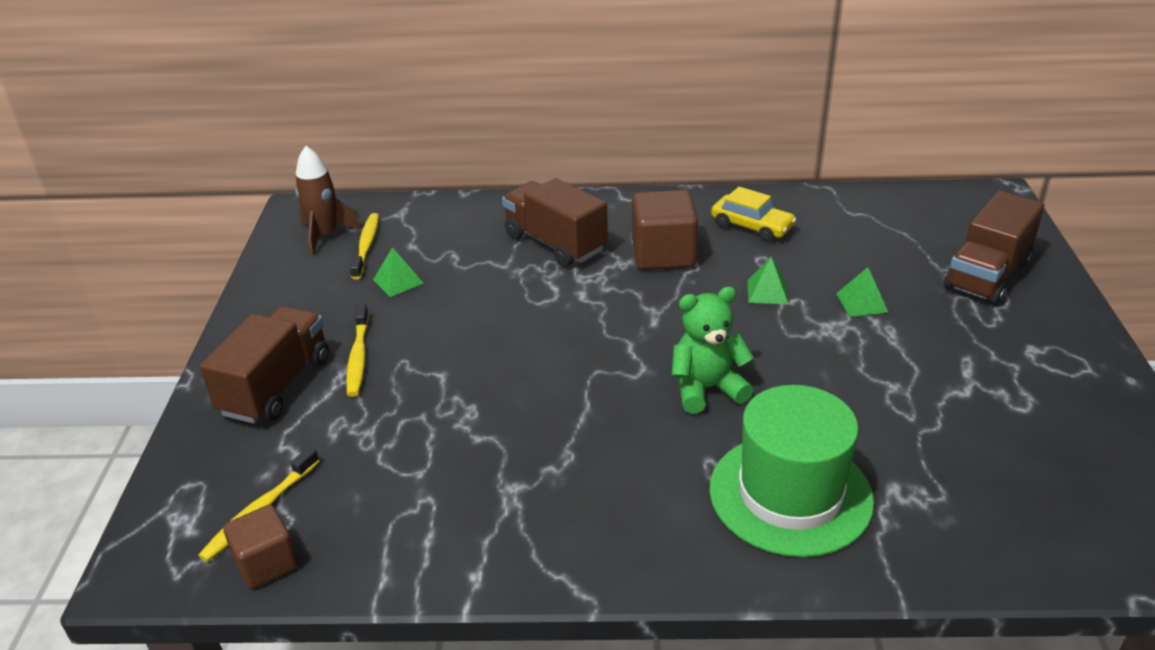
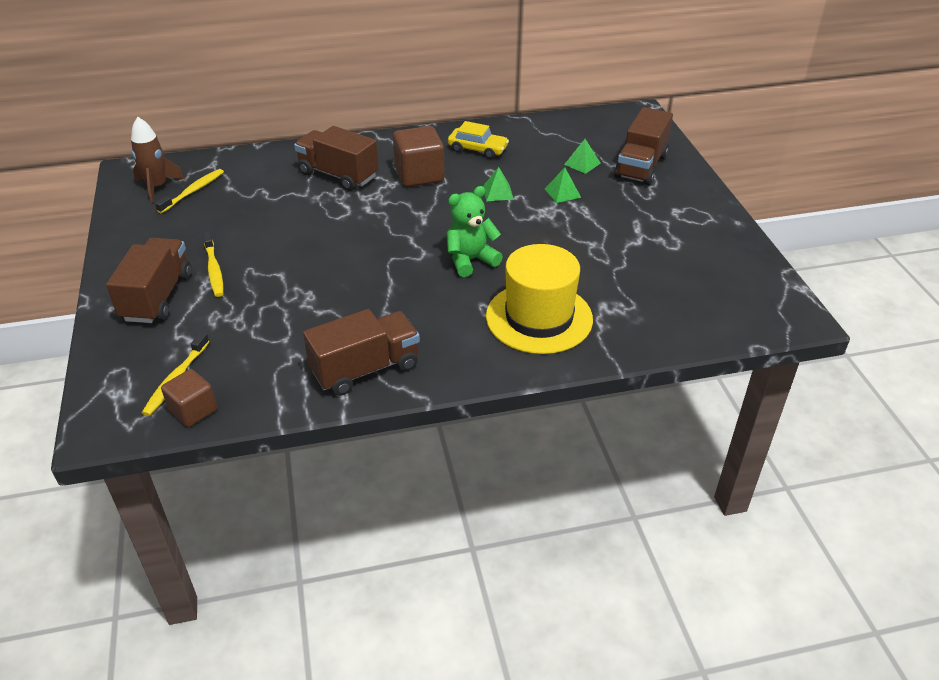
camera: 15 degrees left, 5 degrees up
yellow toothbrush [350,213,379,279] -> yellow toothbrush turned 45 degrees clockwise [155,169,224,213]
green pyramid [373,247,424,297] -> green pyramid moved to [564,139,601,174]
green hat [709,385,874,557] -> yellow hat [486,244,593,354]
none -> brown truck [303,309,420,396]

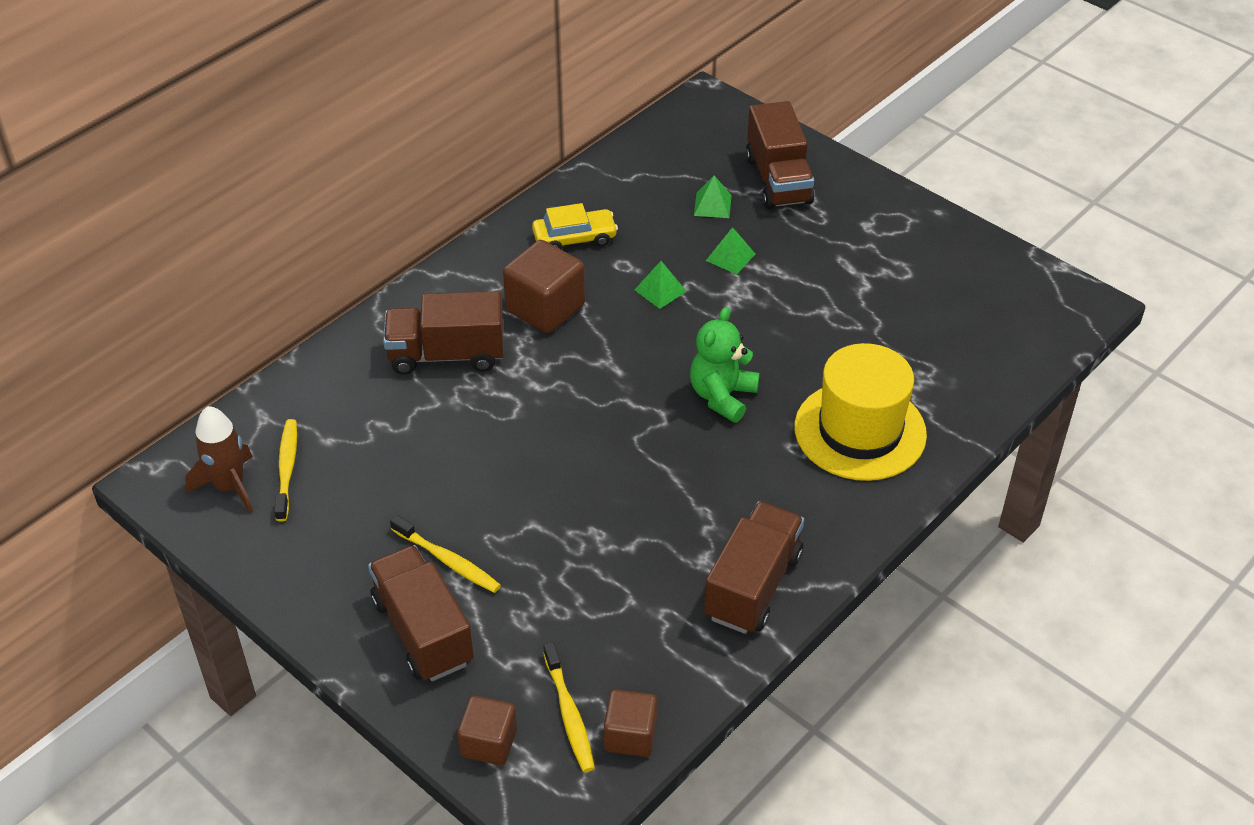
camera: 35 degrees left, 5 degrees up
none -> brown cube [457,696,517,765]

